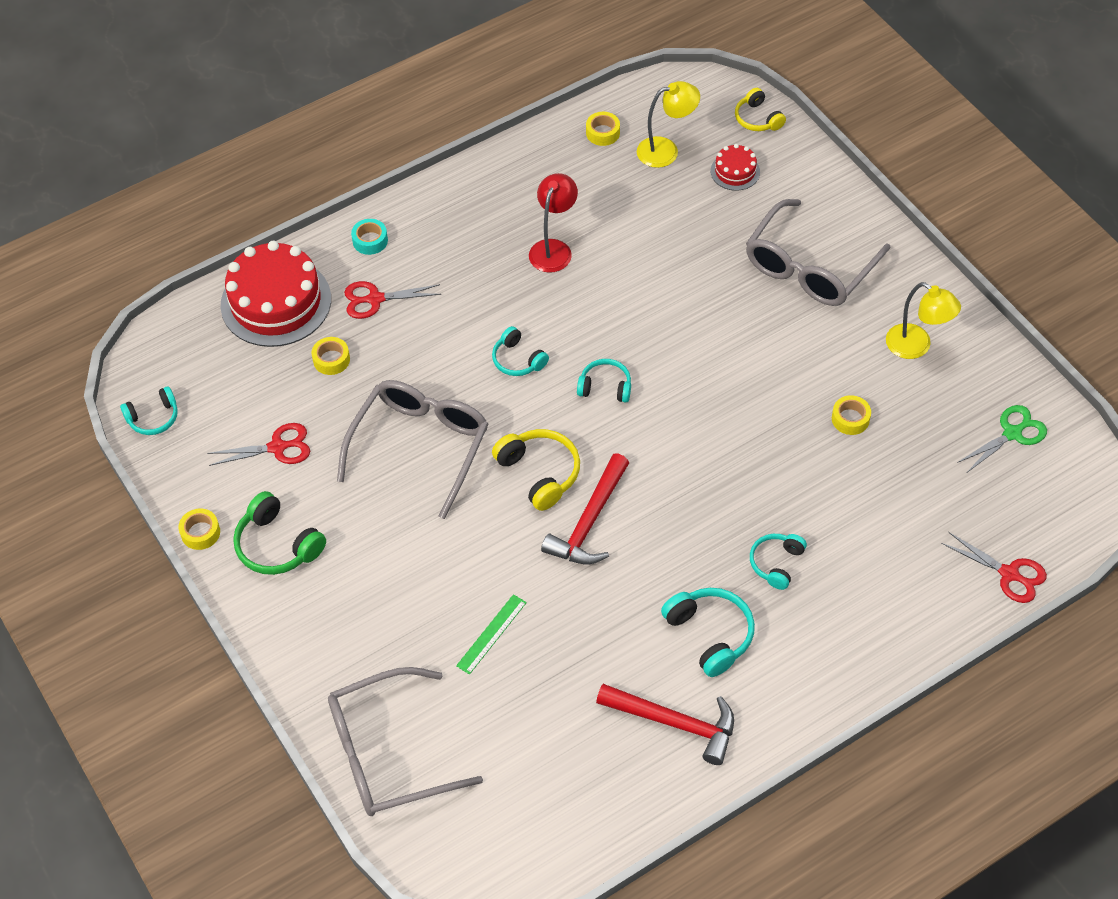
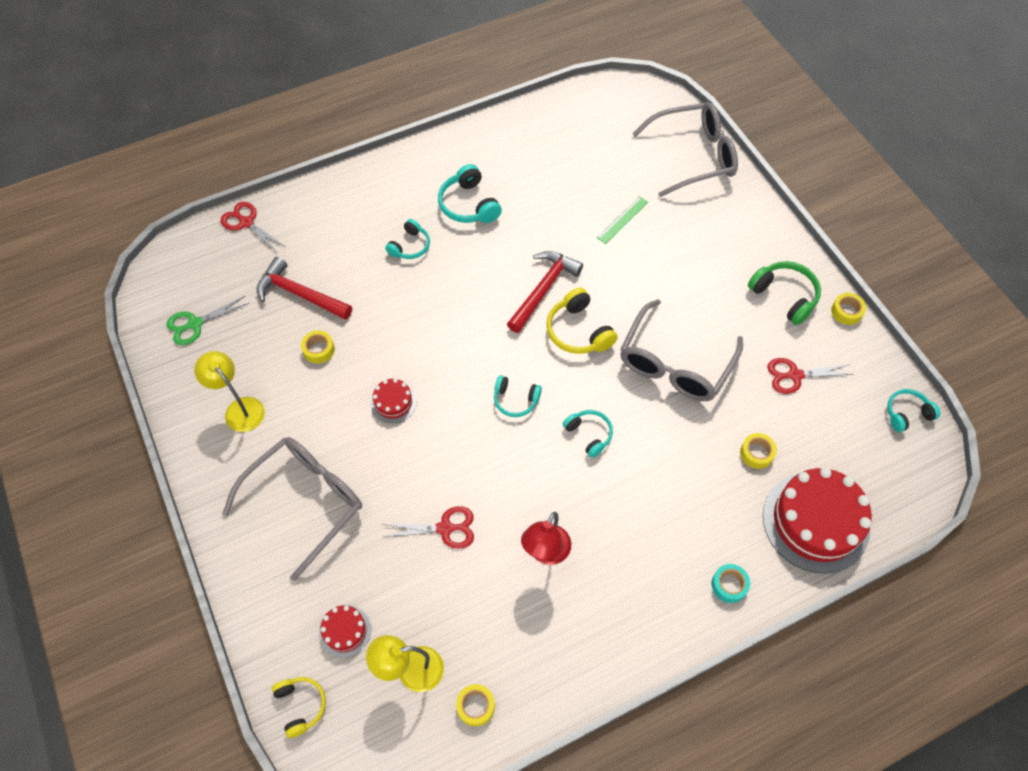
camera: 175 degrees left, 5 degrees up
red scissors [344,281,441,319] -> red scissors moved to [382,506,474,549]
red hammer [596,684,734,765] -> red hammer moved to [257,257,352,320]
none -> red cake [370,378,417,424]

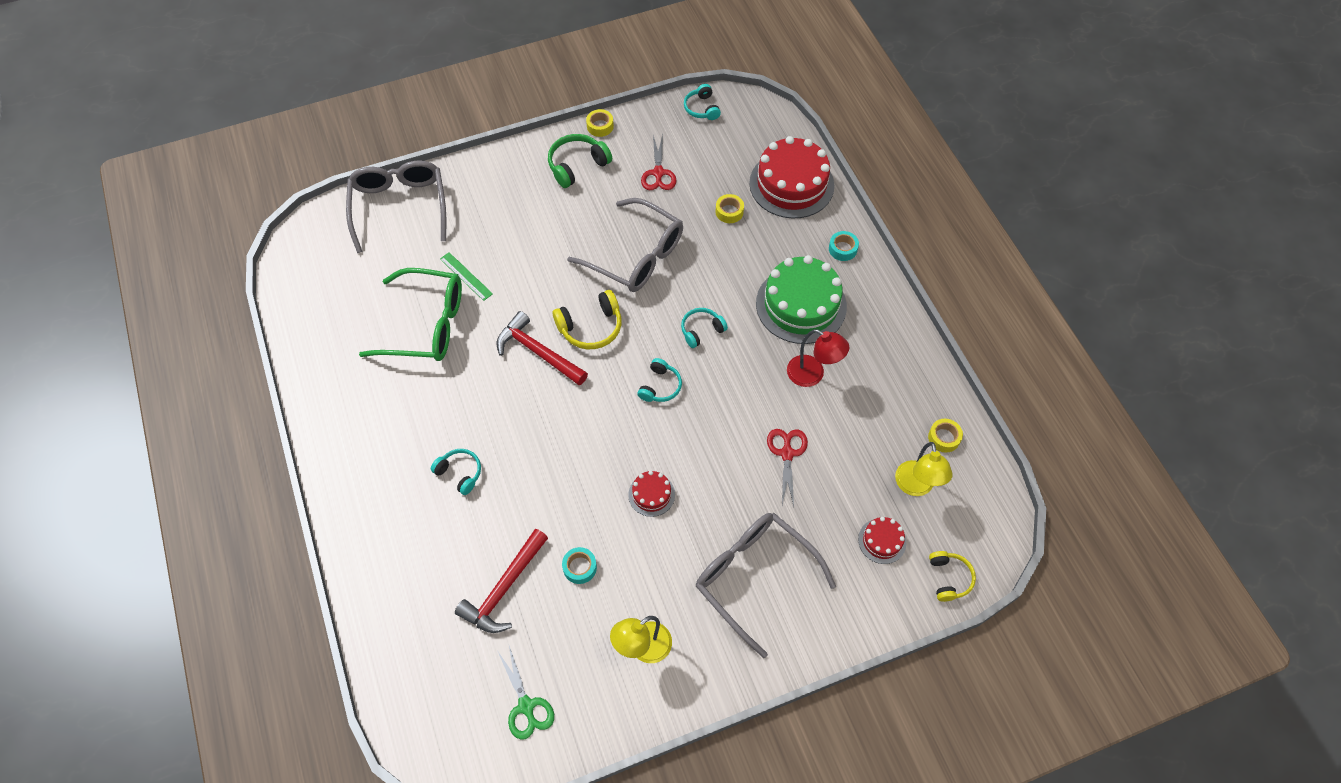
camera: 85 degrees left, 0 degrees up
red scissors [221,202,285,252] -> none
yellow headphones [272,677,326,738] -> yellow headphones turned 105 degrees clockwise [929,551,976,602]
yellow tape [301,330,335,364] -> turquoise tape [562,547,597,584]
turquoise headphones [438,164,502,223] -> none
none -> green glasses [359,268,462,361]
none -> green cake [756,255,847,344]

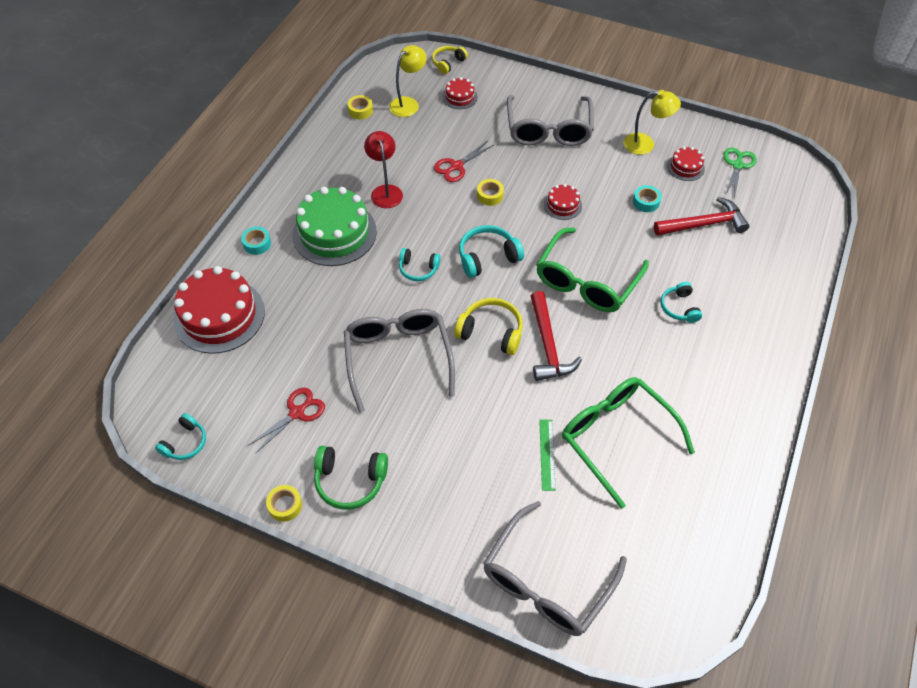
camera: 135 degrees left, 5 degrees down
turquoise headphones [637,358,682,402] -> turquoise headphones [459,225,524,278], size x1.52
yellow tape [716,194,744,223] -> yellow tape moved to [477,179,504,206]
none -> green glasses [536,228,649,312]
none -> red cake [667,147,705,181]

